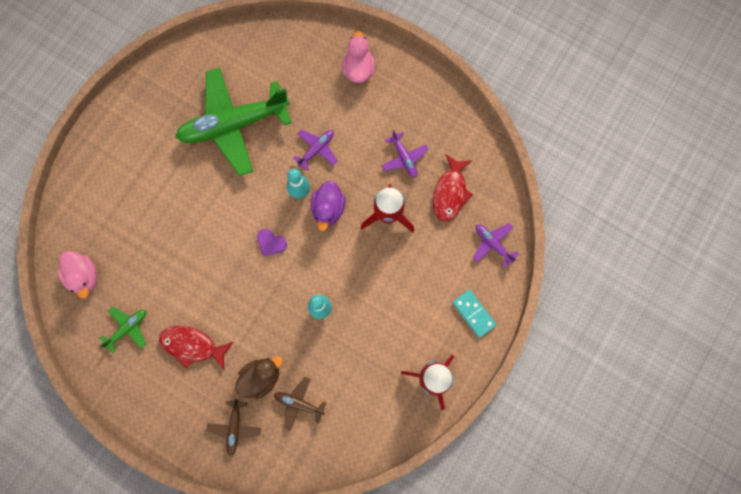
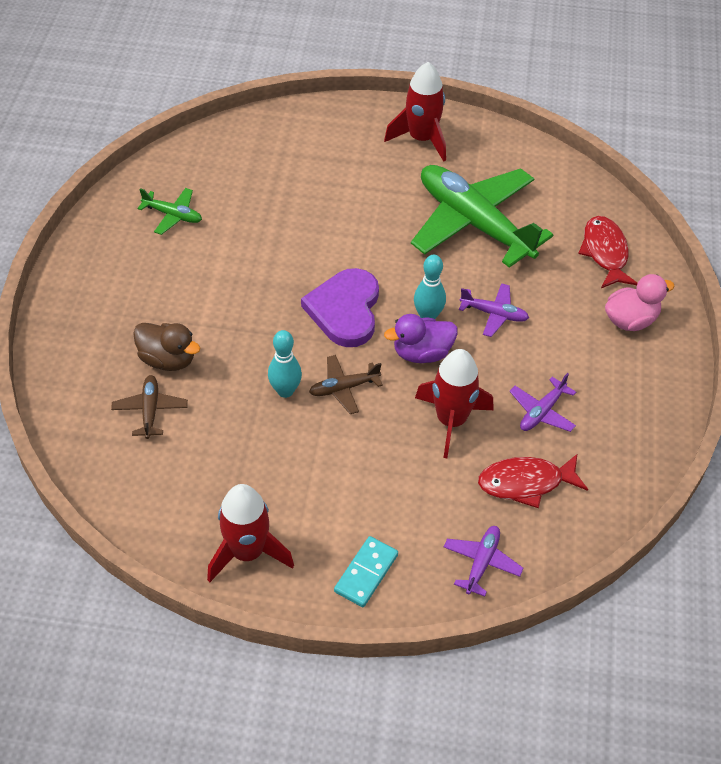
camera: 65 degrees right, 25 degrees down
pink duck [58,251,97,299] -> none
red fish [159,326,233,370] -> red fish moved to [578,216,638,288]
brown plane [207,399,261,456] -> brown plane moved to [309,355,383,414]
purple heart [257,229,287,256] -> purple heart [301,268,379,347], size x2.12
none -> red rocket [384,62,446,162]

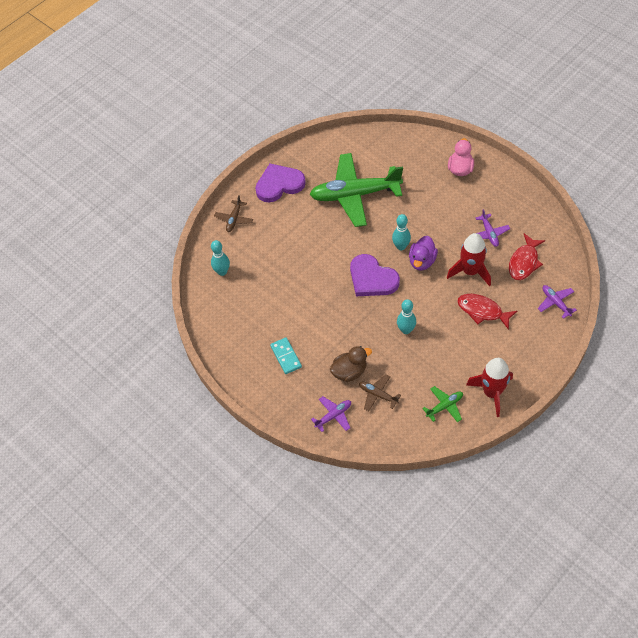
camera: 50 degrees left, 5 degrees up
green plane [137,188,202,235] -> green plane moved to [422,386,463,422]
brown plane [309,355,383,414] -> brown plane moved to [214,195,253,232]
turquoise domino [334,536,398,607] -> turquoise domino moved to [270,337,302,374]
red rocket [384,62,446,162] -> purple heart [255,163,306,202]
purple plane [459,283,529,337] -> purple plane moved to [311,396,351,432]
red fish [578,216,638,288] -> red fish moved to [457,294,517,330]
none -> turquoise bowling pin [211,240,230,276]

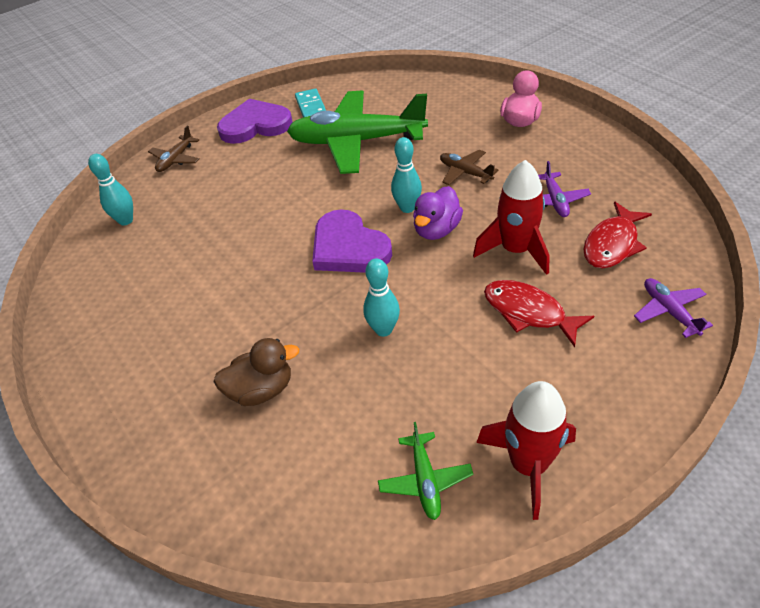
camera: 10 degrees right, 10 degrees down
turquoise domino [270,337,302,374] -> turquoise domino moved to [295,89,326,118]
purple plane [311,396,351,432] -> none
brown plane [359,374,401,411] -> brown plane moved to [440,149,499,185]
green plane [422,386,463,422] -> green plane turned 105 degrees clockwise [378,422,473,520]

